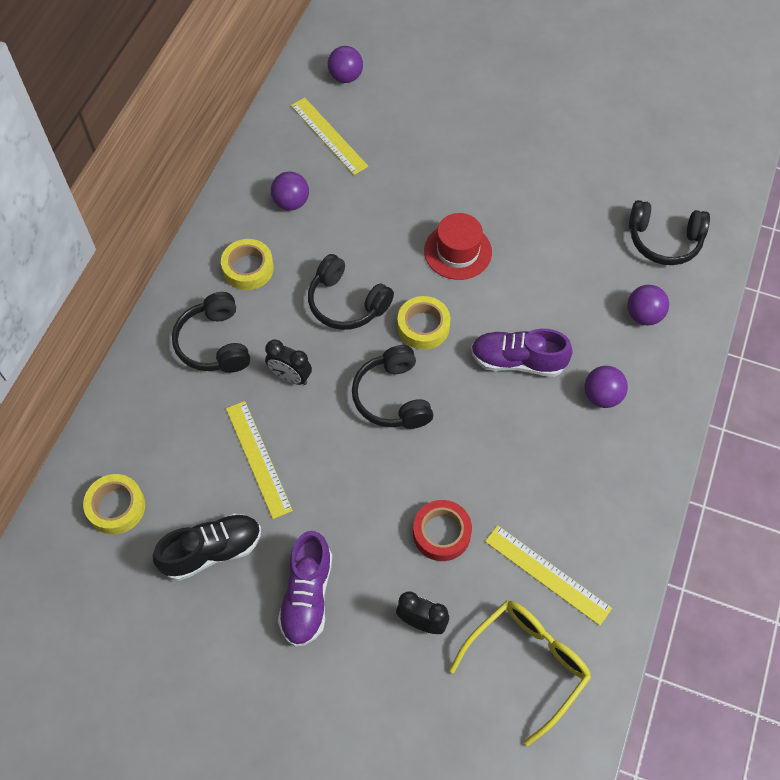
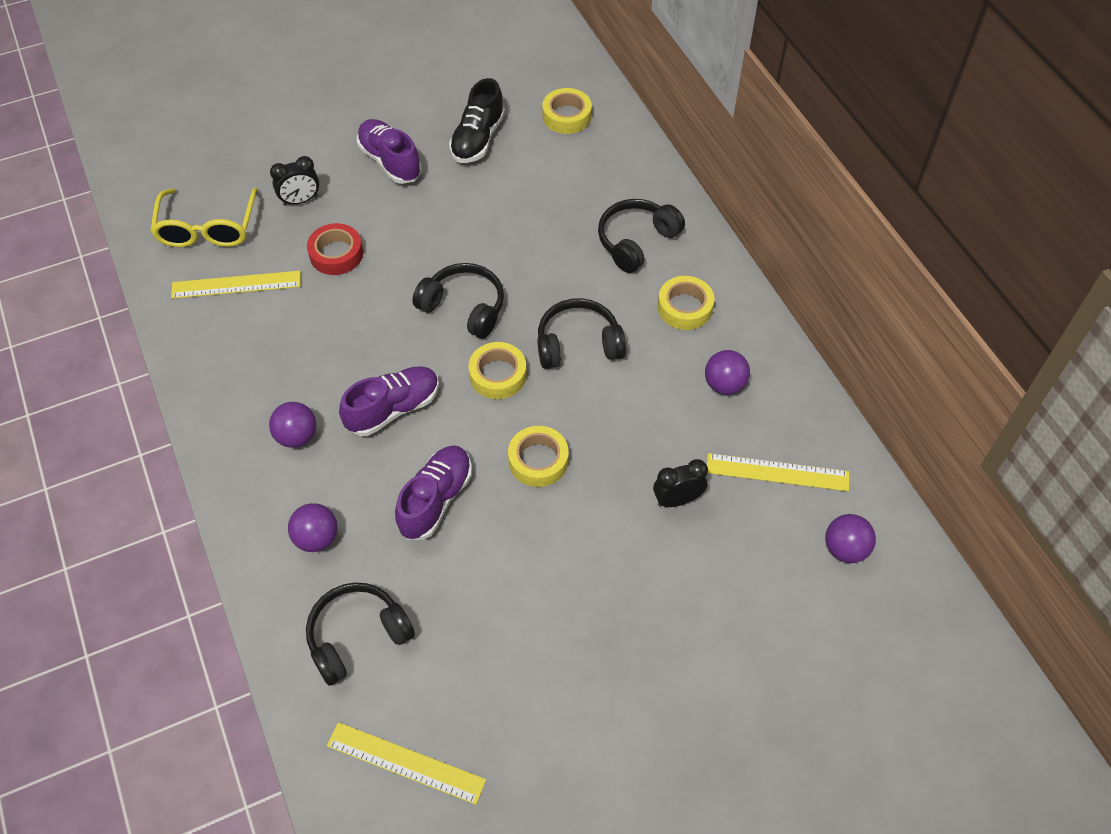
camera: 135 degrees right, 5 degrees down
black headphones [172,292,250,373] -> black headphones turned 75 degrees counterclockwise [598,199,685,273]
yellow ruler [226,401,293,519] -> yellow ruler moved to [327,722,486,805]
black clock [265,339,312,385] -> black clock moved to [653,459,708,507]
red hat [424,213,492,280] -> yellow tape [508,426,569,487]
none -> purple shoe [395,445,472,540]

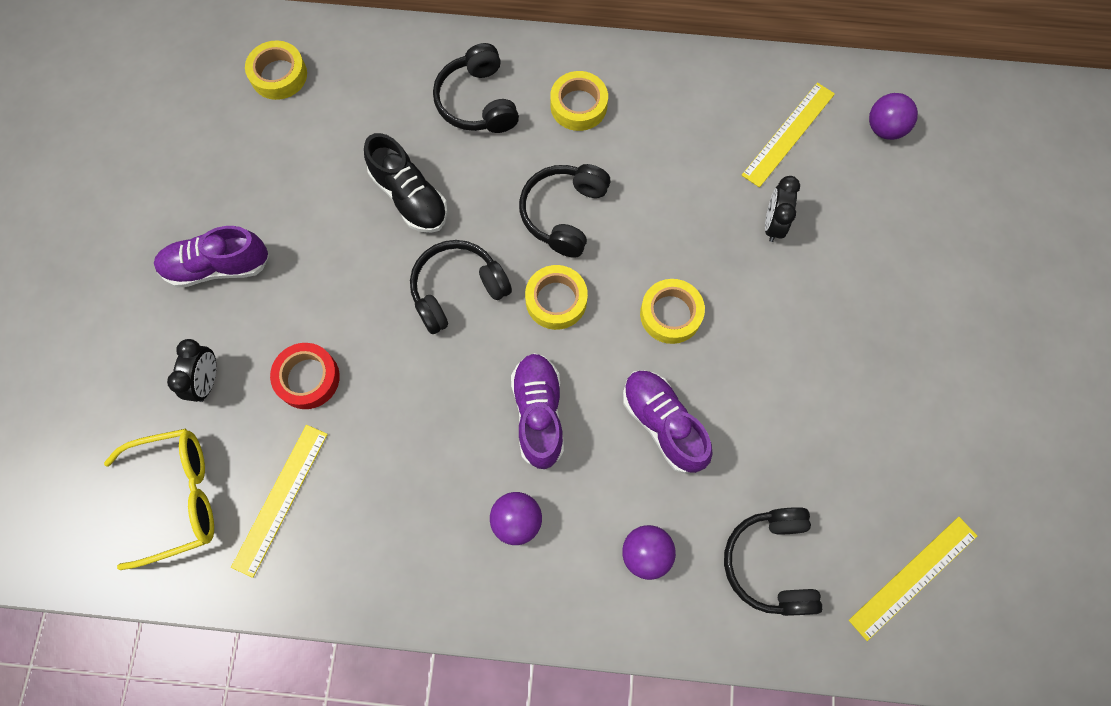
camera: 60 degrees left, 15 degrees up
yellow glasses [150,188,258,247] -> yellow glasses turned 45 degrees counterclockwise [104,429,214,570]
black shoe [449,78,505,163] -> black shoe moved to [364,133,448,233]
purple ball [705,350,750,395] -> none

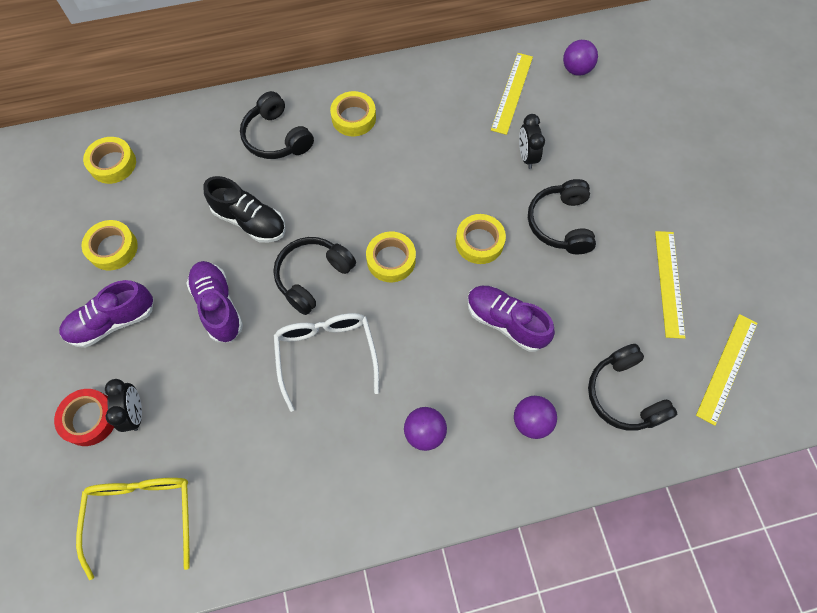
camera: 20 degrees left, 5 degrees down
yellow glasses [104,429,214,570] -> yellow glasses turned 60 degrees counterclockwise [76,478,190,580]
yellow ruler [231,425,328,578] -> yellow ruler moved to [655,231,685,339]
red tape [270,343,340,409] -> red tape moved to [54,389,114,446]
purple shoe [511,353,564,470] -> purple shoe moved to [186,261,243,342]
black headphones [519,164,611,258] -> black headphones moved to [528,179,596,254]
none -> yellow tape [82,220,138,271]
none -> white glasses [274,313,379,412]

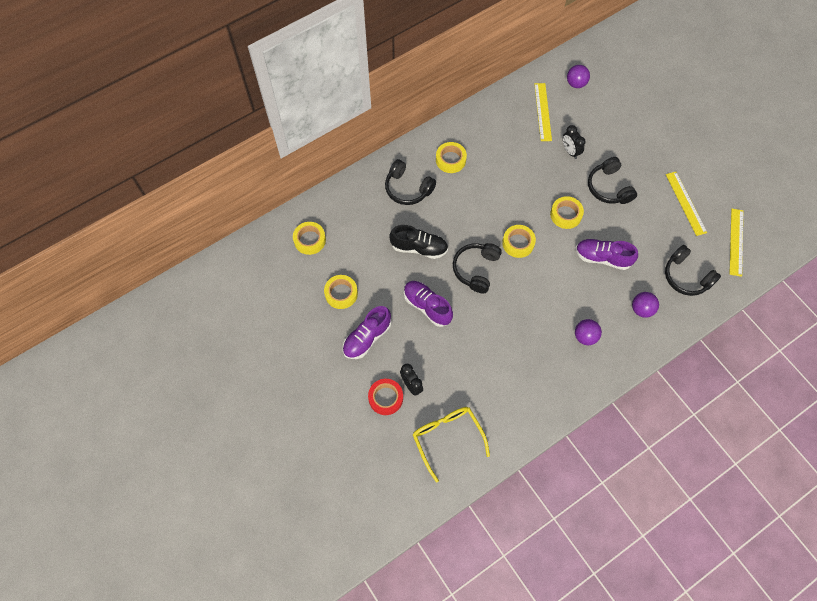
camera: 20 degrees left, 0 degrees up
white glasses [274,313,379,412] -> none

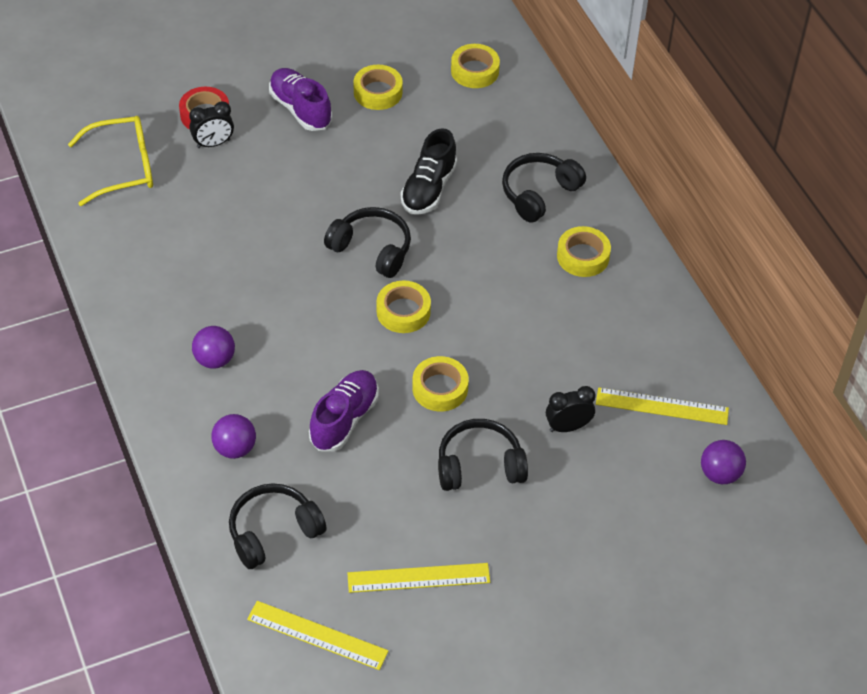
camera: 100 degrees right, 15 degrees down
purple shoe [404,281,453,327] -> none

